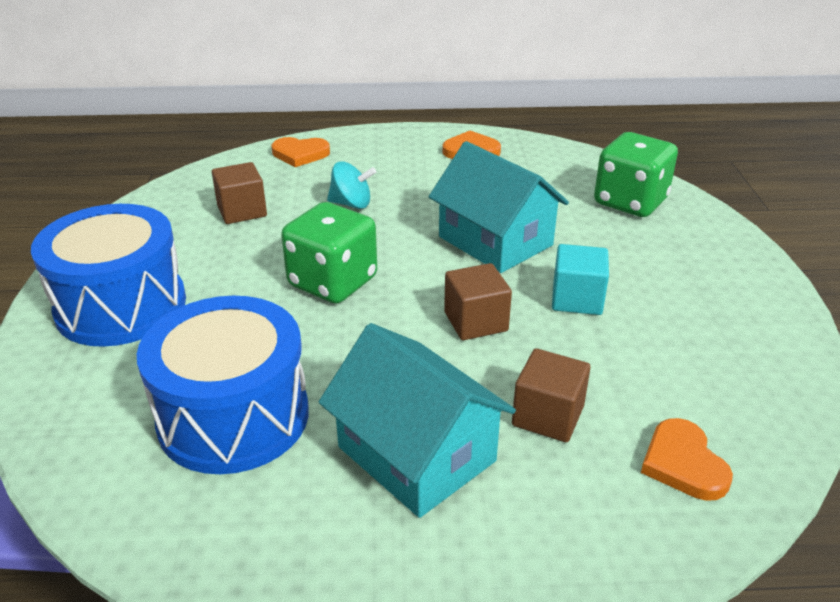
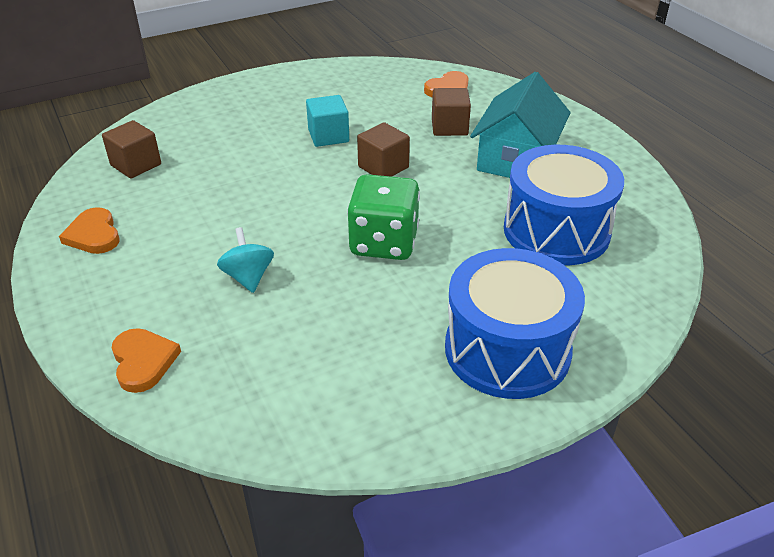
camera: 115 degrees left, 5 degrees up
brown cube [212,162,267,224] -> brown cube moved to [102,120,161,179]
turquoise house [429,141,569,273] -> none
green dice [594,132,678,217] -> none

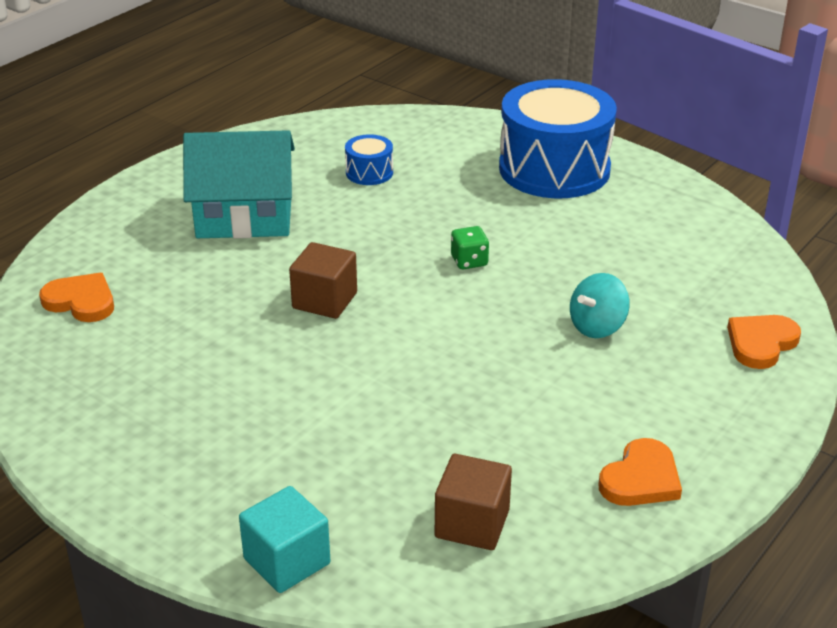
camera: 115 degrees left, 5 degrees down
turquoise cube [306,95,349,147] -> turquoise cube moved to [239,486,330,593]
green dice [347,174,420,260] -> green dice [451,226,489,269], size x0.45
brown cube [432,88,471,136] -> none
blue drum [504,145,624,265] -> blue drum [345,134,393,185], size x0.43

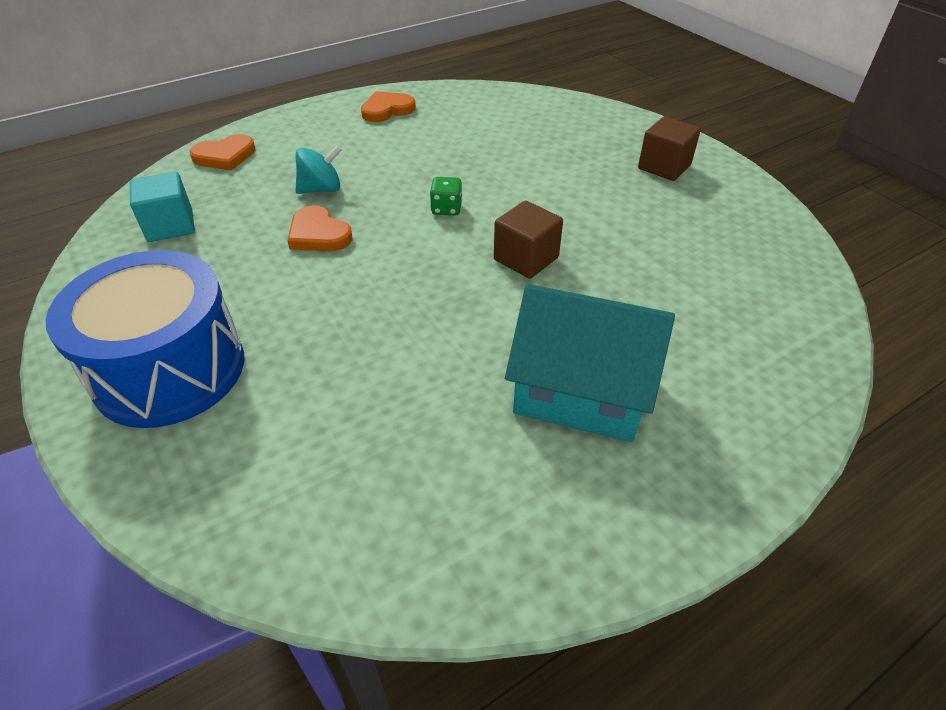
camera: 160 degrees left, 10 degrees up
orange heart [39,273,114,322] -> orange heart moved to [287,205,353,251]
turquoise cube [239,486,330,593] -> turquoise cube moved to [130,172,195,242]
blue drum [345,134,393,185] -> none
brown cube [435,454,512,550] -> brown cube moved to [638,116,701,181]
green dice [451,226,489,269] -> green dice moved to [430,177,462,216]

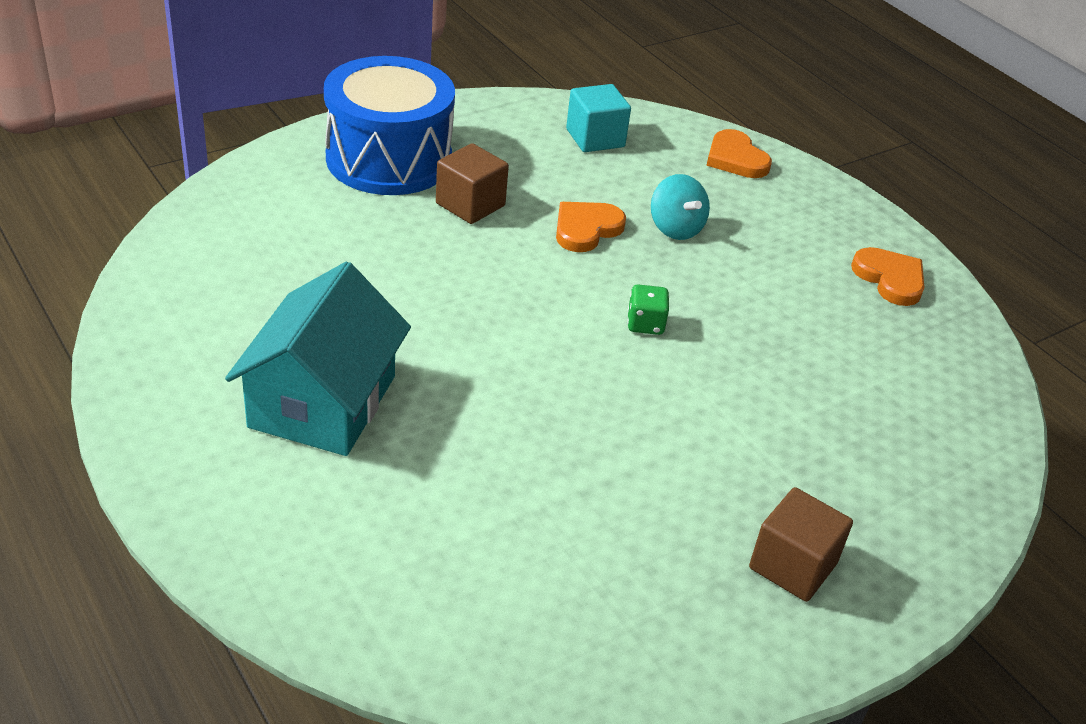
camera: 85 degrees right, 5 degrees down
brown cube [494,200,563,279] -> brown cube moved to [436,143,509,224]

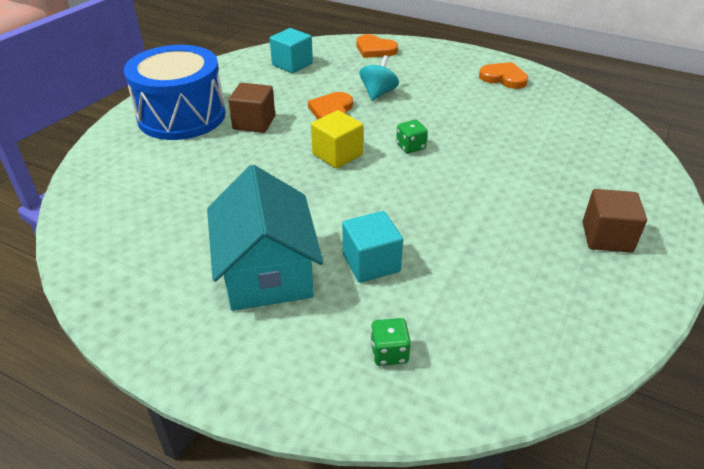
camera: 25 degrees left, 0 degrees up
turquoise spinning top [651,174,710,240] -> turquoise spinning top turned 105 degrees counterclockwise [359,55,399,101]
none -> yellow cube [311,110,363,169]
none -> turquoise cube [342,211,403,283]
none -> green dice [371,318,411,366]

